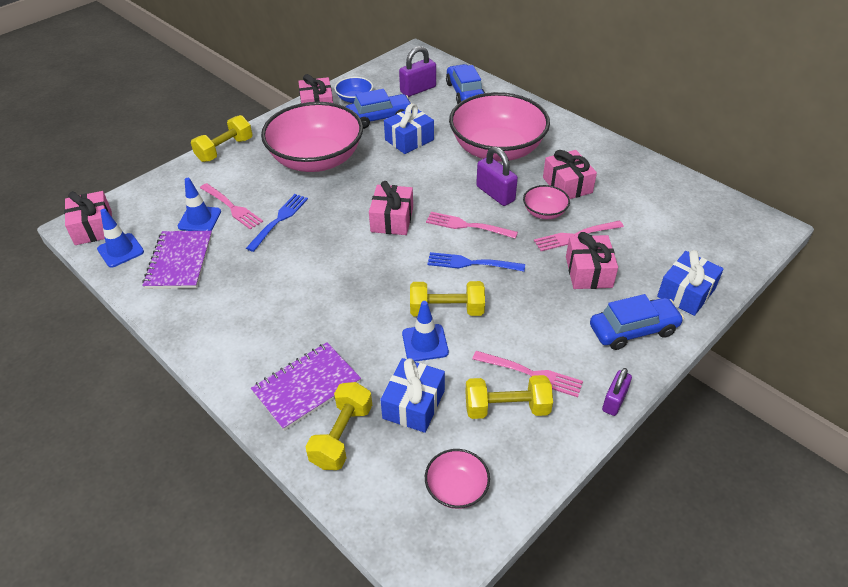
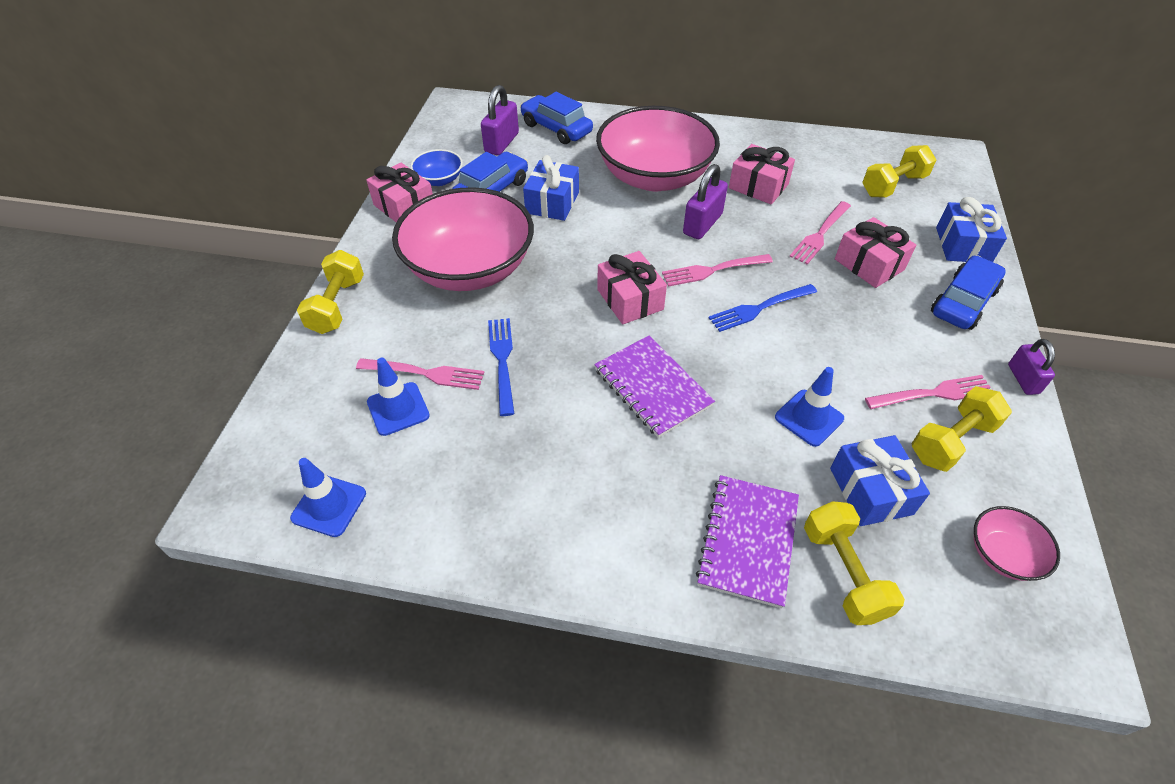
camera: 35 degrees left, 5 degrees up
pink gift [64,191,112,245] -> none
purple notebook [142,231,212,289] -> purple notebook moved to [594,336,715,438]
yellow dumbbell [410,281,485,316] -> yellow dumbbell moved to [862,145,936,198]
purple padlock [476,146,518,206] -> purple padlock turned 75 degrees counterclockwise [683,164,728,239]
pink bowl [523,185,570,219] -> none

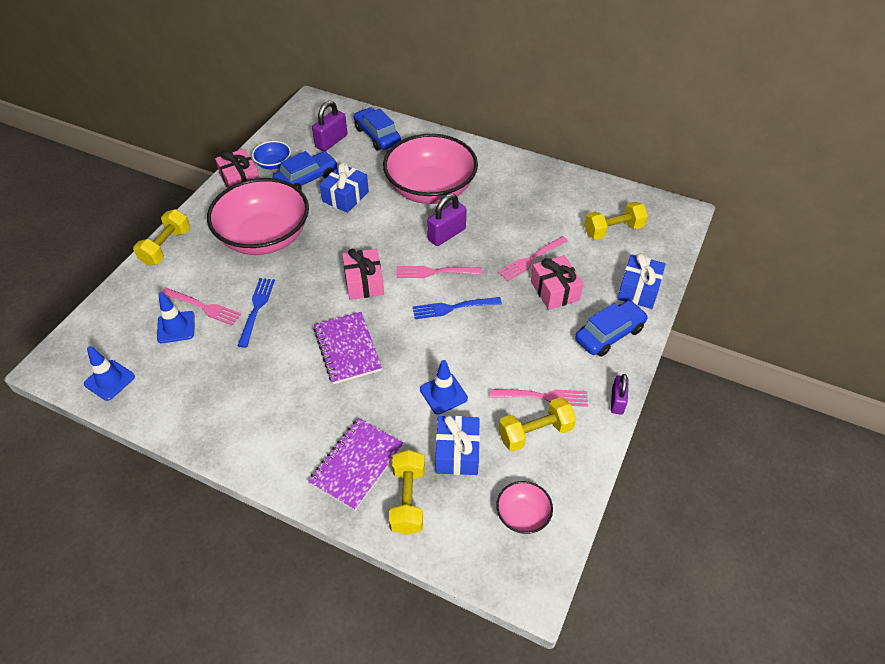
camera: 15 degrees right, 0 degrees up
pink gift [729,144,795,204] -> none

